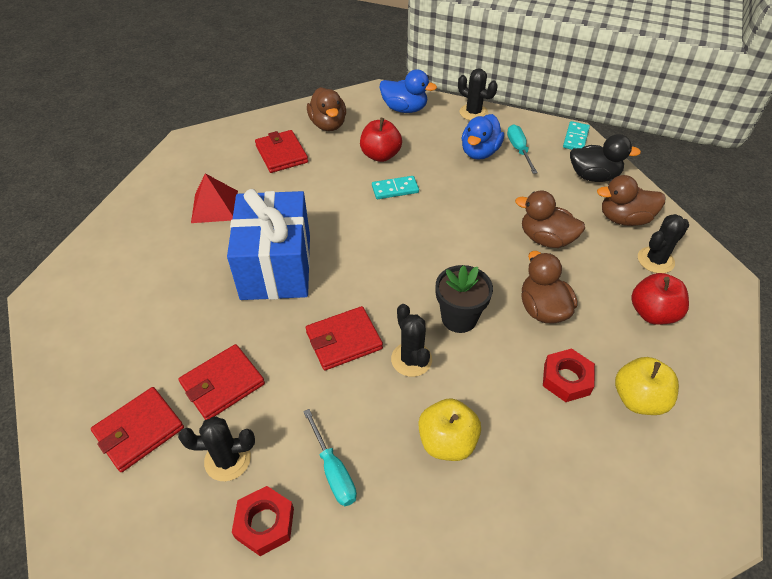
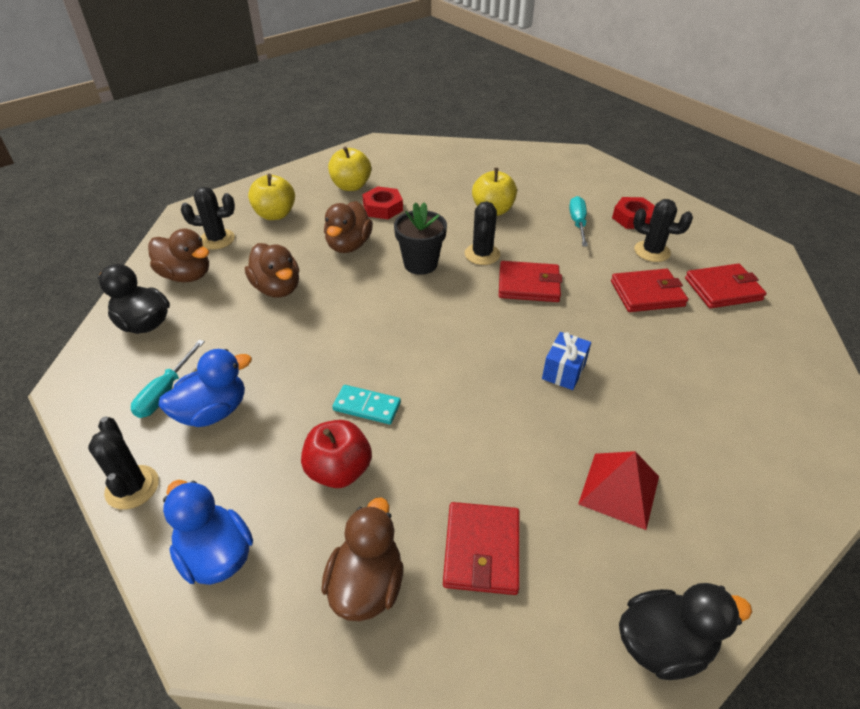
camera: 150 degrees left, 5 degrees down
blue gift [227,189,310,300] -> blue gift [542,332,591,390], size x0.42
turquoise domino [563,121,590,150] -> none
red apple [631,273,689,325] -> yellow apple [248,174,295,220]
none -> black duck [619,583,752,680]

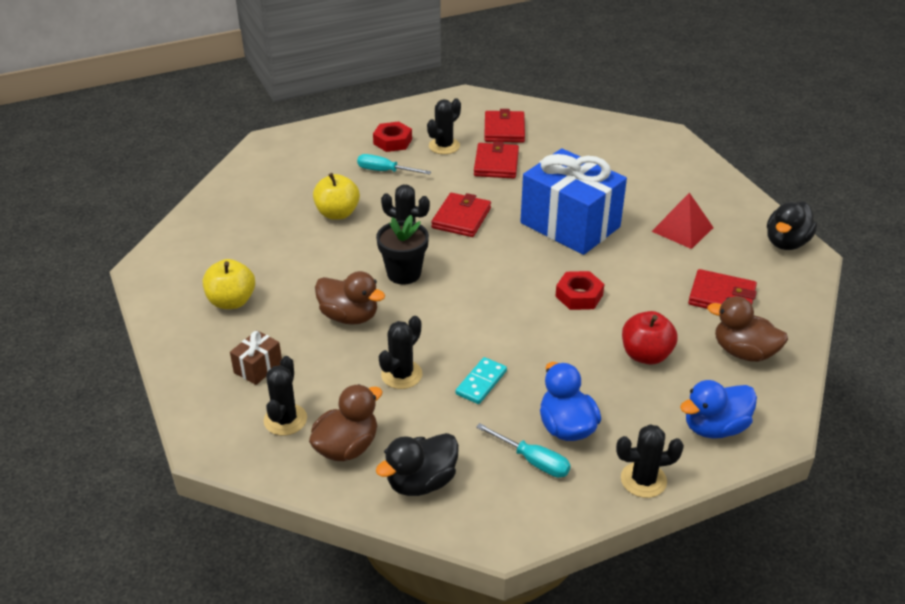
camera: 75 degrees left, 5 degrees down
brown duck [245,243,299,298] -> black cactus [379,316,422,389]
yellow apple [248,174,295,220] -> brown gift [230,330,282,385]
turquoise domino [332,385,401,424] -> turquoise domino moved to [455,357,507,404]
red nut [362,186,403,219] -> red nut moved to [555,271,604,310]
blue gift [542,332,591,390] -> blue gift [520,148,627,255], size x2.41
black duck [619,583,752,680] -> black duck turned 150 degrees counterclockwise [767,201,818,250]

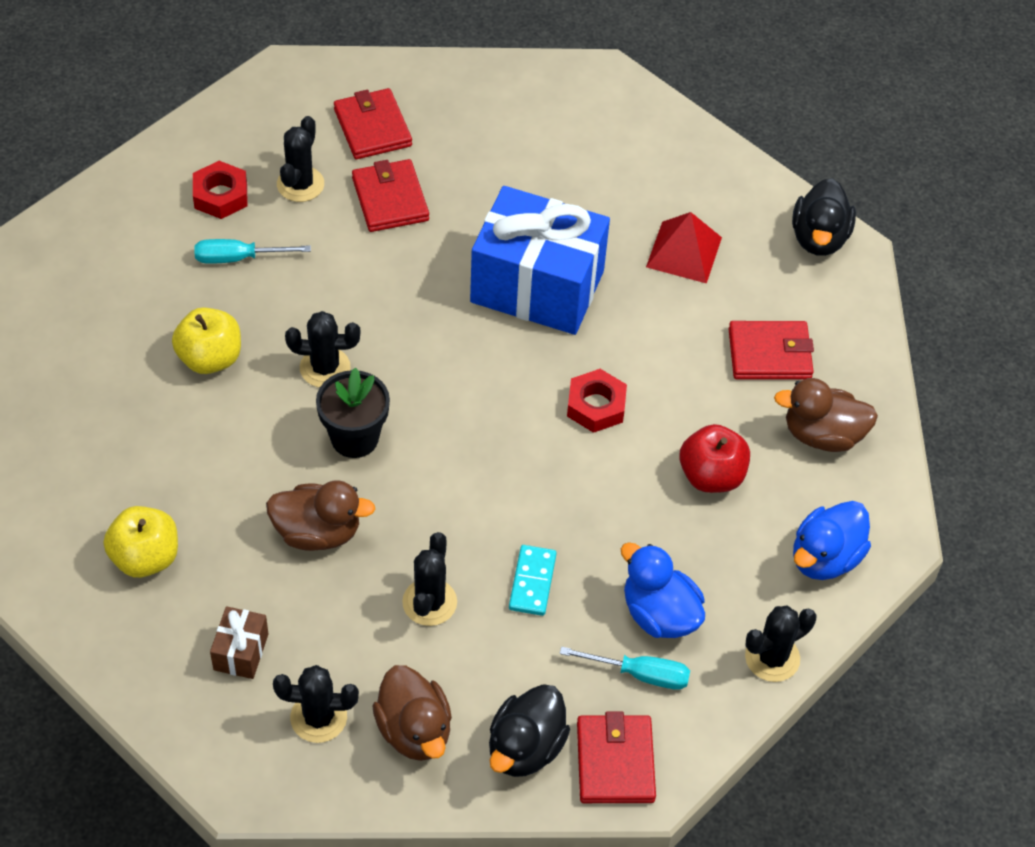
camera: 25 degrees left, 15 degrees up
black cactus [264,356,307,436] -> black cactus turned 75 degrees counterclockwise [273,665,359,743]
brown duck [309,384,383,461] -> brown duck turned 135 degrees clockwise [372,665,452,761]
red wallet [431,193,491,237] -> red wallet moved to [577,712,656,803]

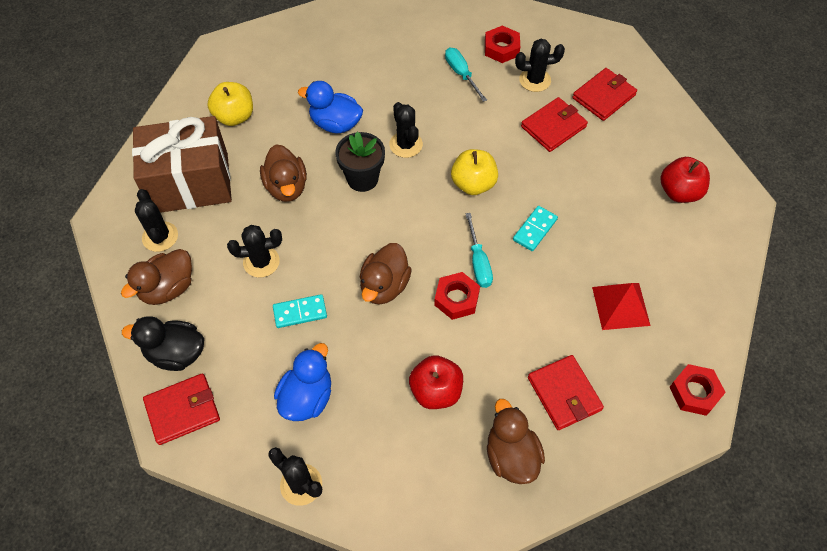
camera: 70 degrees right, 5 degrees up
yellow apple [172,307,241,374] -> yellow apple moved to [451,149,498,195]
brown gift [210,606,269,679] -> brown gift [132,116,232,213], size x2.41
blue gift [470,186,610,335] -> turquoise domino [513,206,558,251]
turquoise screwdriver [560,646,690,690] -> turquoise screwdriver moved to [465,213,493,288]
black duck [792,178,856,256] -> red nut [670,364,726,416]
blue duck [793,501,871,580] -> blue duck moved to [298,81,363,133]
none -> brown duck [360,243,412,305]
none -> red apple [661,157,710,203]

